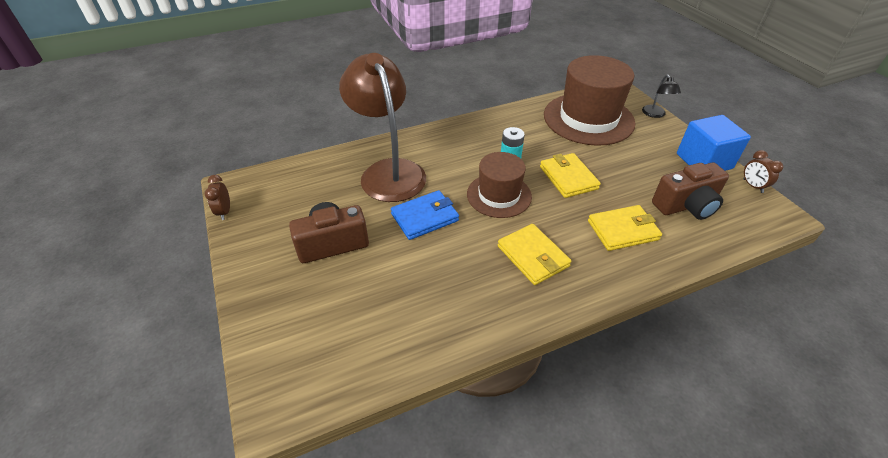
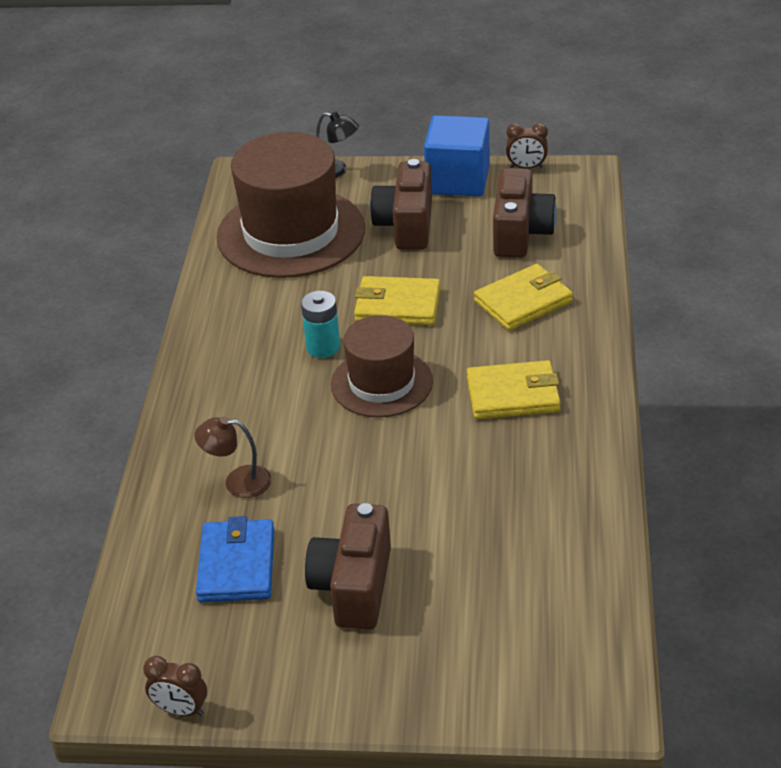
camera: 60 degrees left, 5 degrees down
brown lamp [339,53,426,202] -> brown lamp [194,416,272,498], size x0.41
blue wallet [391,190,459,240] -> blue wallet moved to [196,516,275,602]
yellow wallet [588,205,662,251] -> yellow wallet turned 45 degrees clockwise [474,264,573,331]
none -> brown camera [370,159,432,249]

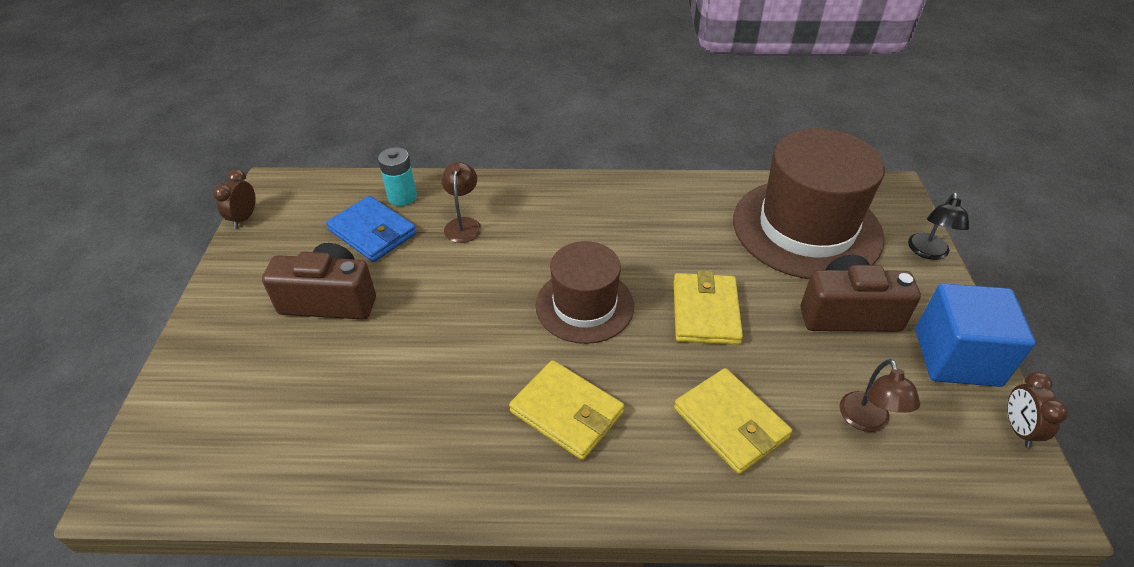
camera: 85 degrees right, 5 degrees up
blue wallet [196,516,275,602] -> blue wallet turned 45 degrees clockwise [326,196,416,262]
turquoise battery [301,291,340,358] -> turquoise battery moved to [378,147,417,206]
yellow wallet [467,360,561,419] -> yellow wallet turned 45 degrees counterclockwise [509,360,624,460]
brown camera [493,168,557,258] -> brown lamp [840,359,920,432]

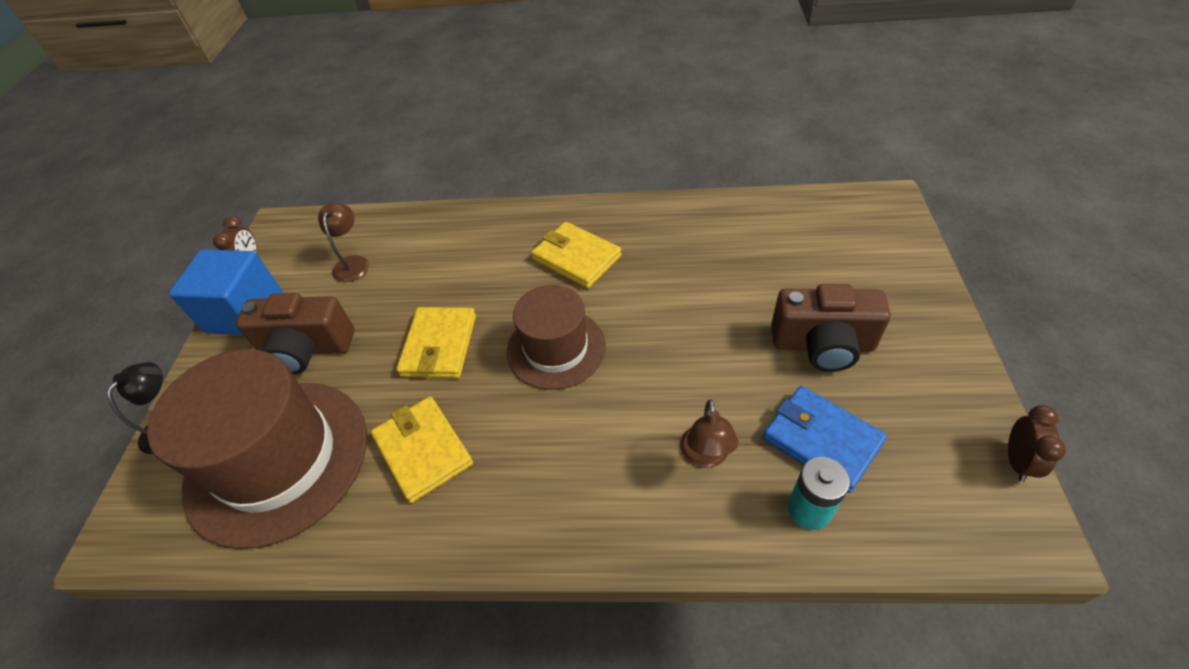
camera: 175 degrees left, 5 degrees up
yellow wallet [674,368,792,474] -> yellow wallet moved to [371,397,473,503]

